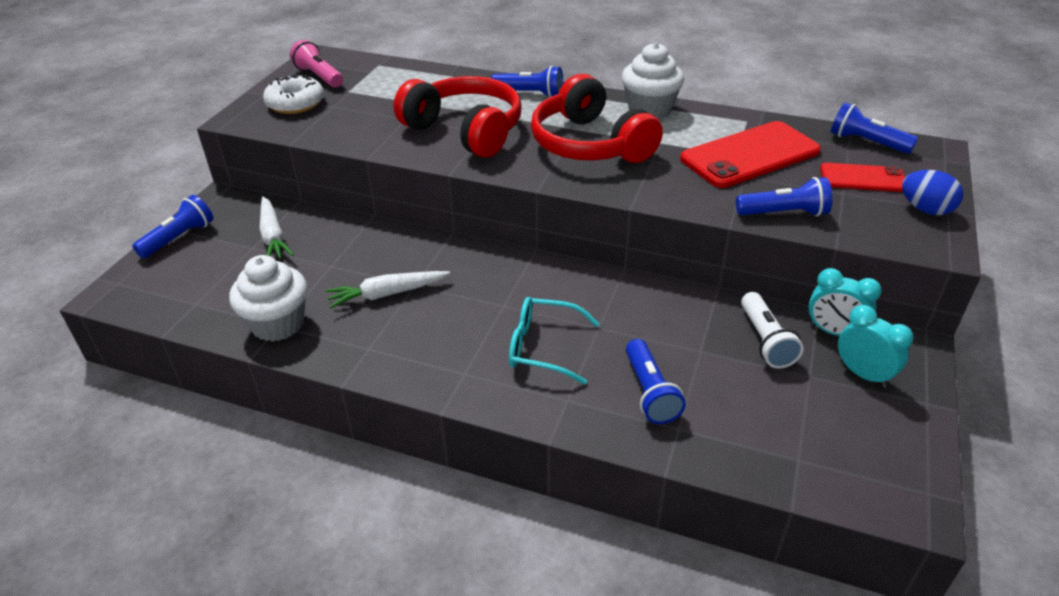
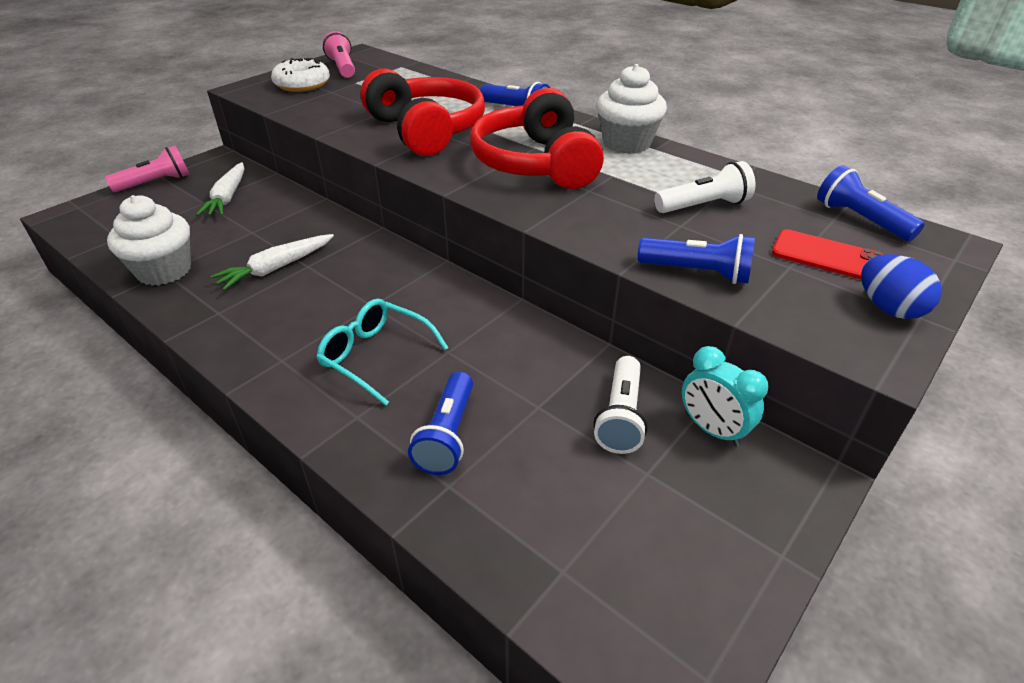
camera: 20 degrees right, 0 degrees up
blue flashlight [132,195,213,259] -> pink flashlight [105,146,189,192]
white carrot [326,271,450,309] -> white carrot turned 45 degrees counterclockwise [210,234,334,290]
red phone [680,121,821,188] -> white flashlight [654,161,756,213]
turquoise clock [838,305,914,388] -> none

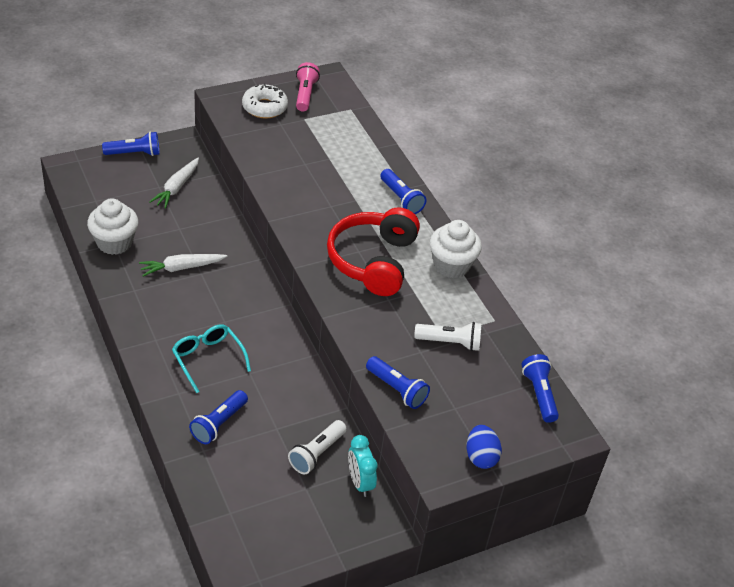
camera: 20 degrees right, 5 degrees up
pink flashlight [105,146,189,192] -> blue flashlight [102,132,160,156]
red headphones [361,69,485,156] -> none
red phone [772,229,883,280] -> none

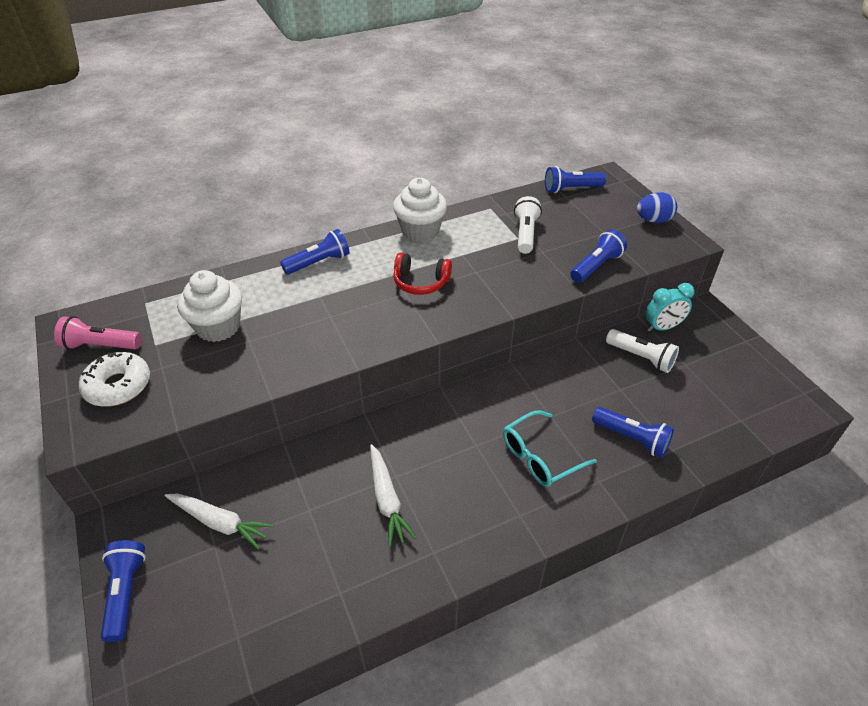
camera: 85 degrees left, 0 degrees up
white cupcake [87,198,138,255] -> white cupcake moved to [177,270,242,342]
red headphones [327,207,420,296] -> red headphones [393,253,452,295], size x0.54

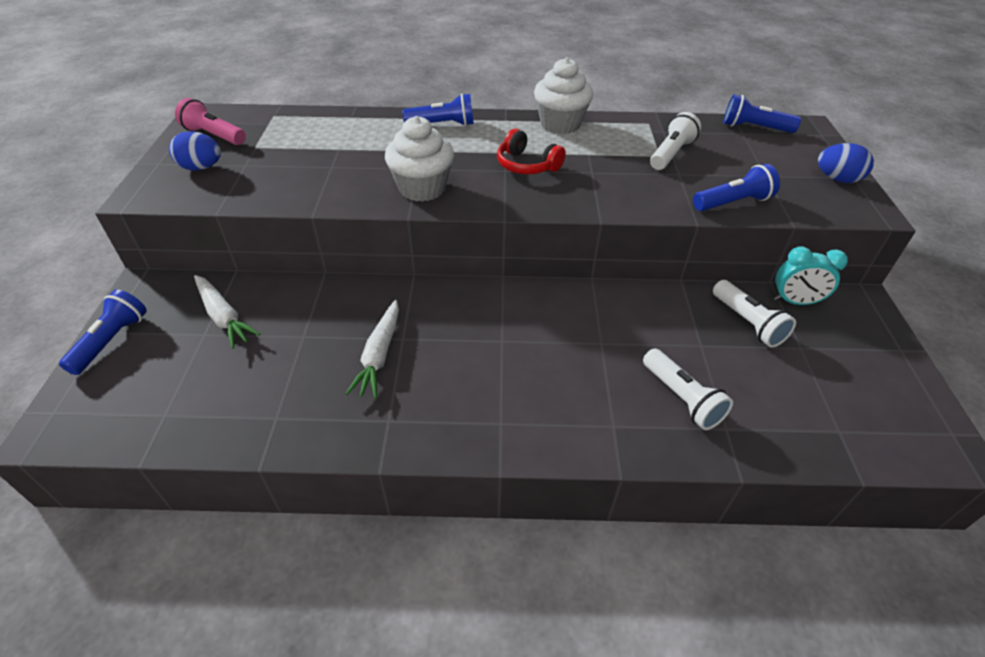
camera: 25 degrees right, 0 degrees up
white donut [79,352,150,407] -> blue egg [169,131,221,170]
white cupcake [177,270,242,342] -> white cupcake moved to [385,116,454,202]
turquoise glasses [503,410,597,487] -> none
blue flashlight [592,407,674,458] -> white flashlight [643,349,733,430]

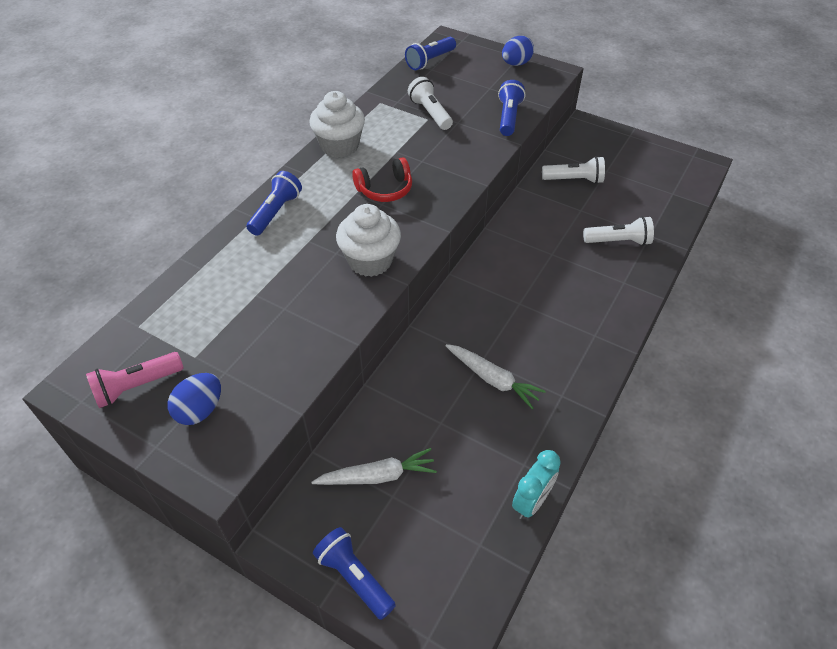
camera: 60 degrees left, 5 degrees up
turquoise clock [774,246,848,305] -> turquoise clock moved to [512,450,561,519]

